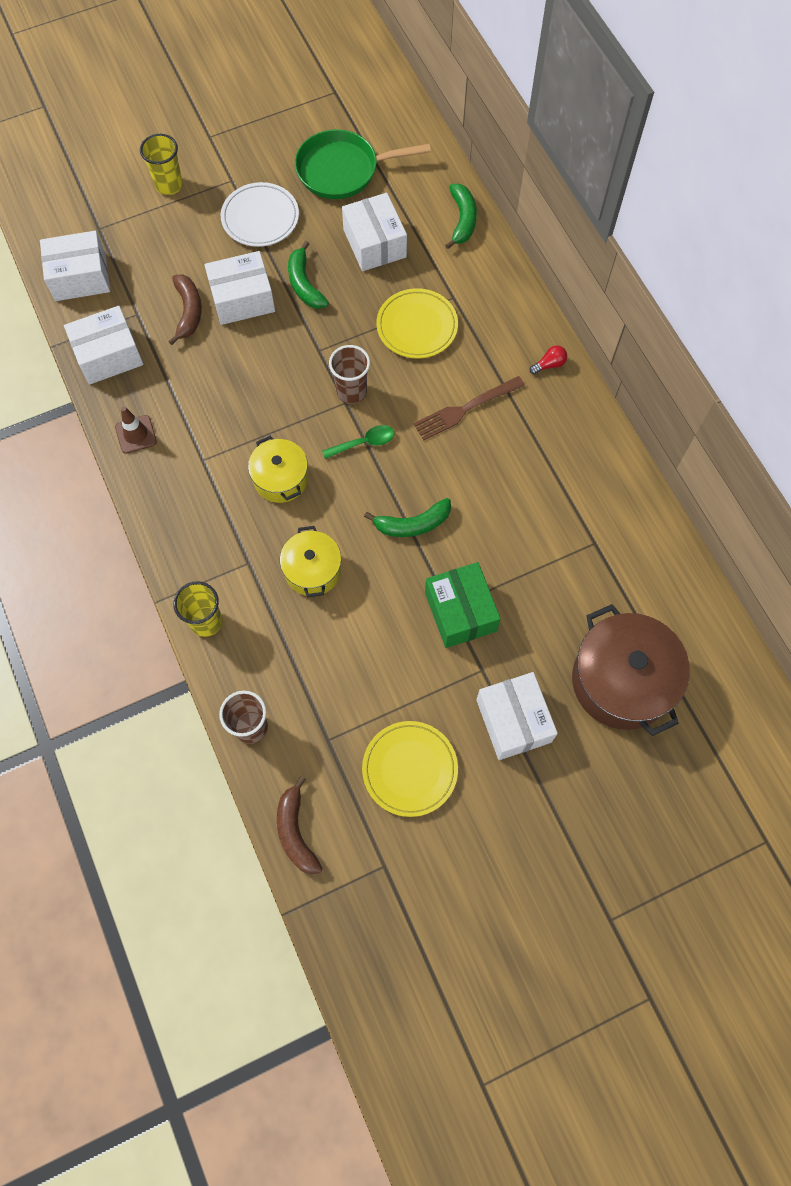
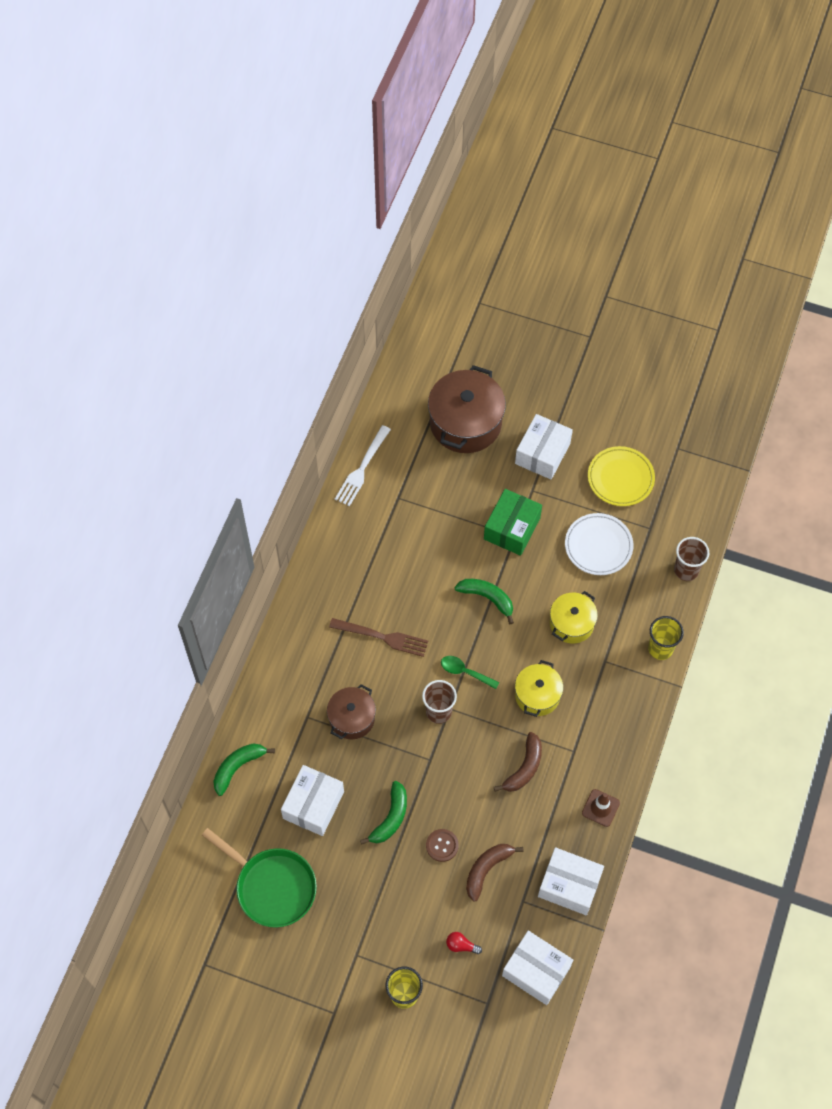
camera: 135 degrees left, 5 degrees down
white box [204,251,275,325] -> brown button [426,829,459,862]
white plate [221,182,299,247] -> white plate moved to [565,513,633,575]
brown banana [277,776,323,874] -> brown banana moved to [494,732,542,792]
yellow plate [376,288,458,358] -> brown pot [327,684,376,739]
red light bulb [530,346,567,375] -> red light bulb moved to [446,932,482,954]
none -> white fork [335,425,391,506]

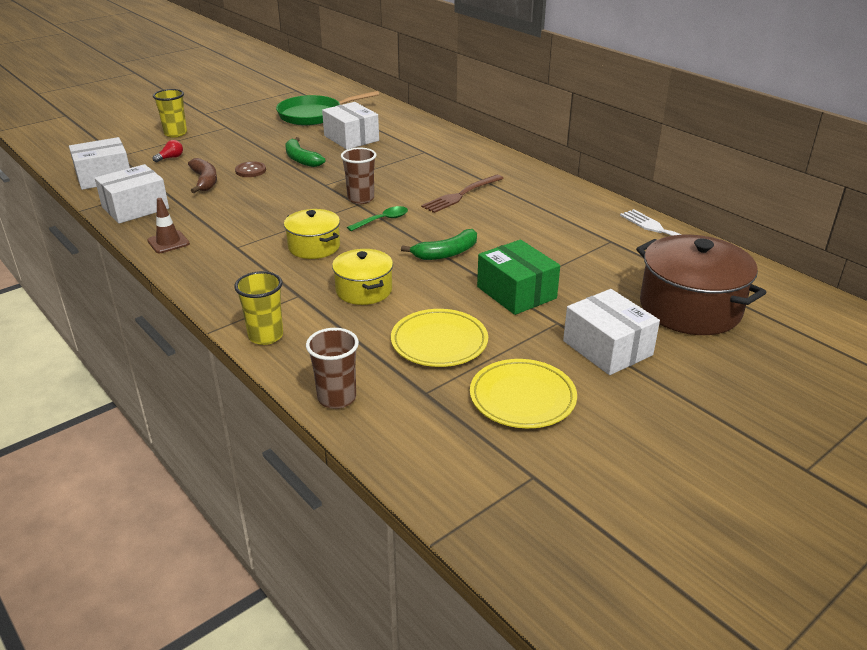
camera: 120 degrees right, 30 degrees down
green banana [213,743,275,796] -> none
brown pot [327,684,376,739] -> none
brown banana [494,732,542,792] -> none
white plate [565,513,633,575] -> yellow plate [391,309,488,367]

